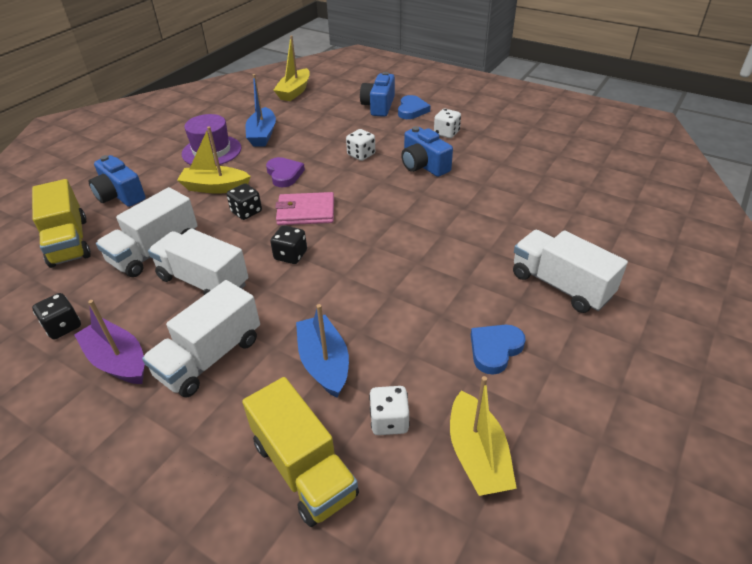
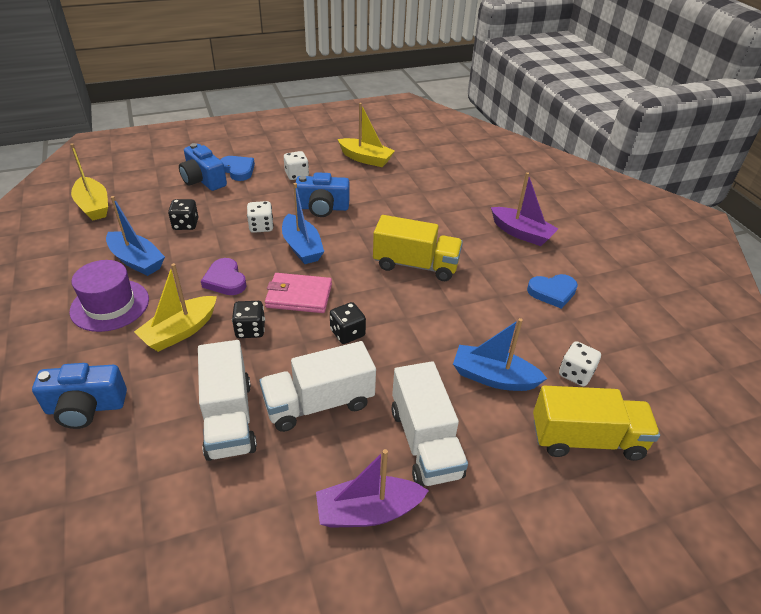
camera: 55 degrees left, 0 degrees up
yellow truck [32,179,91,268] -> yellow truck moved to [373,215,463,281]
black dice [32,293,81,339] -> black dice moved to [168,199,198,230]
purple heart [266,157,305,187] -> purple heart turned 135 degrees counterclockwise [201,258,246,295]
pink wallet [275,192,334,225] -> pink wallet turned 60 degrees clockwise [265,273,332,313]
yellow boat [450,376,517,496] -> yellow boat moved to [338,103,395,167]
blue heart [471,325,526,375] -> blue heart turned 90 degrees counterclockwise [527,274,578,309]
white truck [513,230,628,313] -> purple boat [491,172,558,246]
none -> blue boat [282,183,324,264]

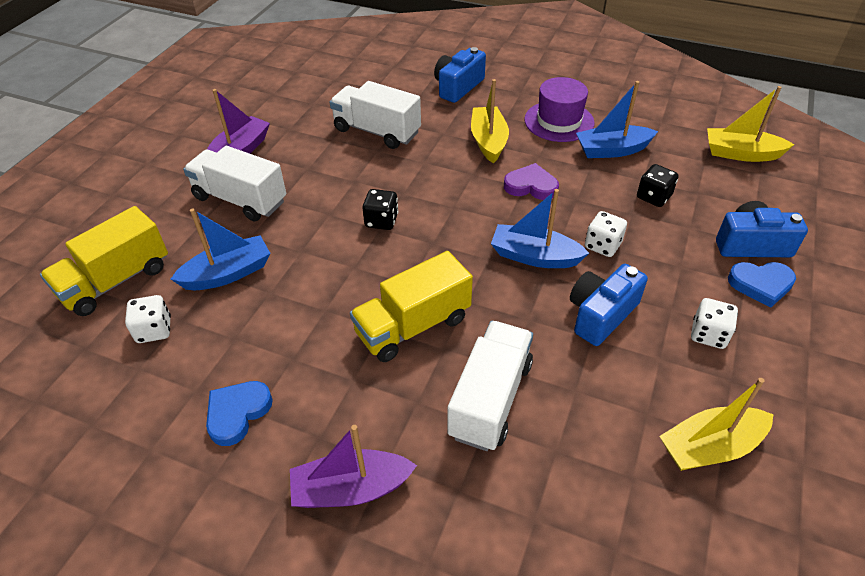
camera: 135 degrees right, 5 degrees up
black dice [232,301,265,338] -> none
white truck [259,341,376,432] -> white truck moved to [447,321,533,451]
pink wallet [265,273,332,313] -> none

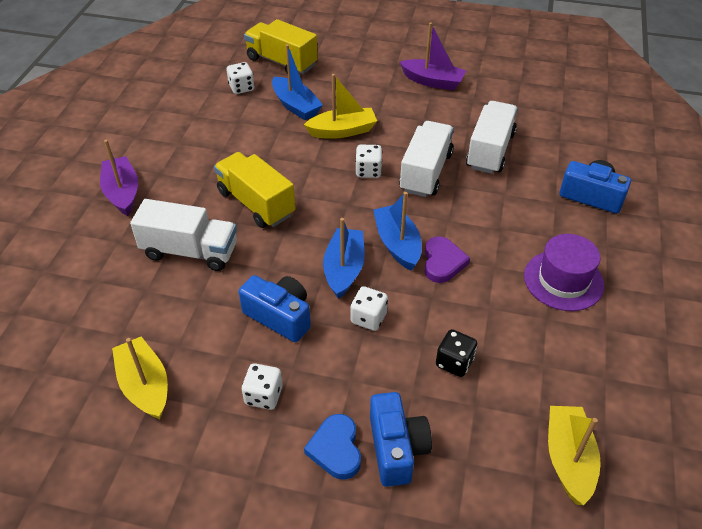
camera: 80 degrees right, 0 degrees up
white truck [183,146,286,222] -> white truck moved to [399,121,454,197]
blue heart [206,381,273,446] -> none
black dice [363,189,398,230] -> white dice [355,145,382,178]
yellow boat [471,79,509,163] -> yellow boat moved to [304,74,377,139]
blue boat [576,81,658,158] -> blue boat moved to [373,192,422,271]

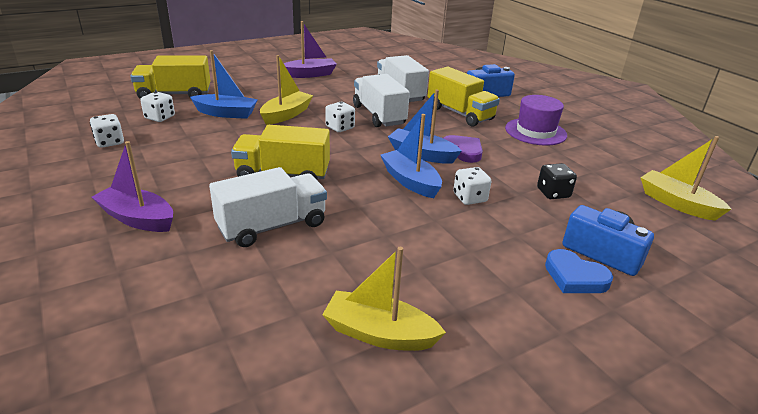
camera: 45 degrees left, 15 degrees down
blue camera [239,275,311,342] -> none
white dice [242,363,283,410] -> white dice moved to [90,114,124,148]
none -> yellow truck [428,67,500,127]

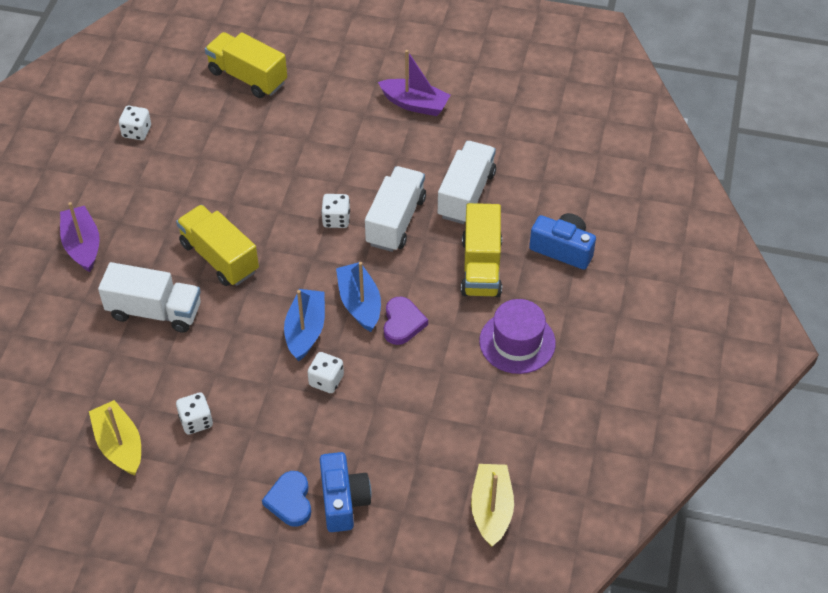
camera: 45 degrees right, 20 degrees up
white dice [140,92,175,122] -> white dice moved to [176,392,213,435]
blue boat [190,50,258,119] -> none
yellow boat [260,55,313,125] -> none
black dice [537,163,577,199] -> none

